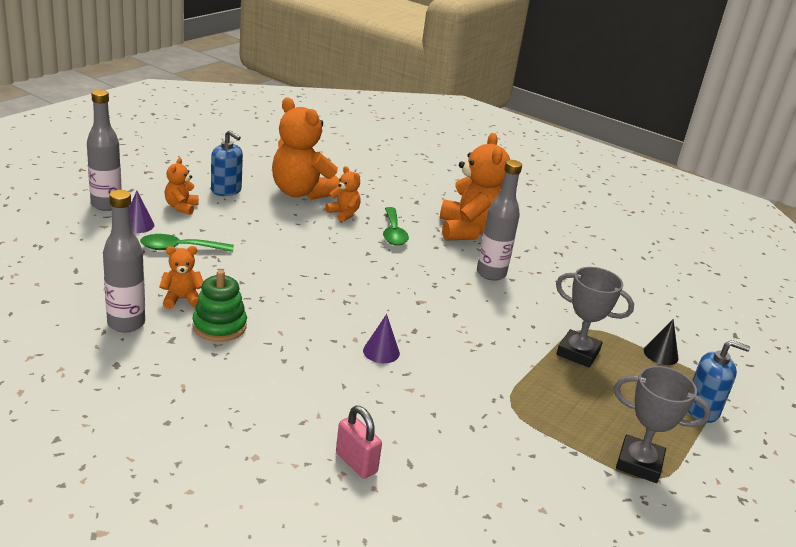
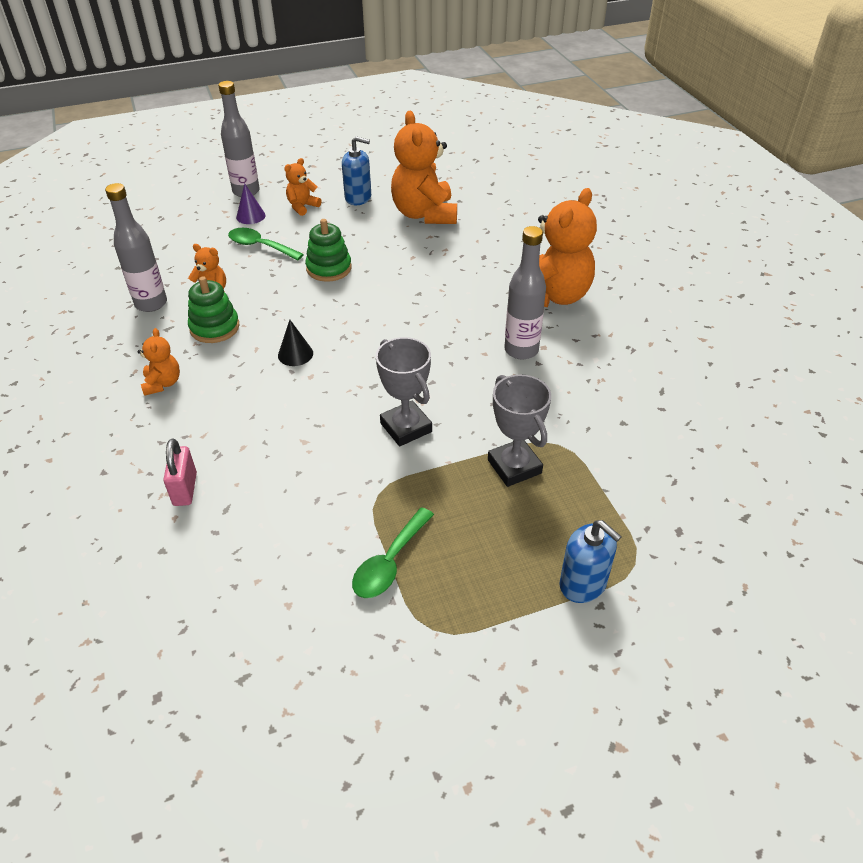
camera: 40 degrees right, 15 degrees up
blue soap dispenser [211,130,243,196] -> blue soap dispenser turned 60 degrees counterclockwise [342,136,371,205]
orange teddy bear [325,166,360,222] -> orange teddy bear moved to [138,328,180,396]
purple cone [363,314,400,363] -> none
green spoon [383,207,409,246] -> green spoon moved to [352,507,434,598]
grey trophy [614,366,711,483] -> grey trophy moved to [376,337,432,446]
black cone [644,319,678,365] -> black cone moved to [278,320,313,366]
none -> green stacking toy [305,219,352,282]

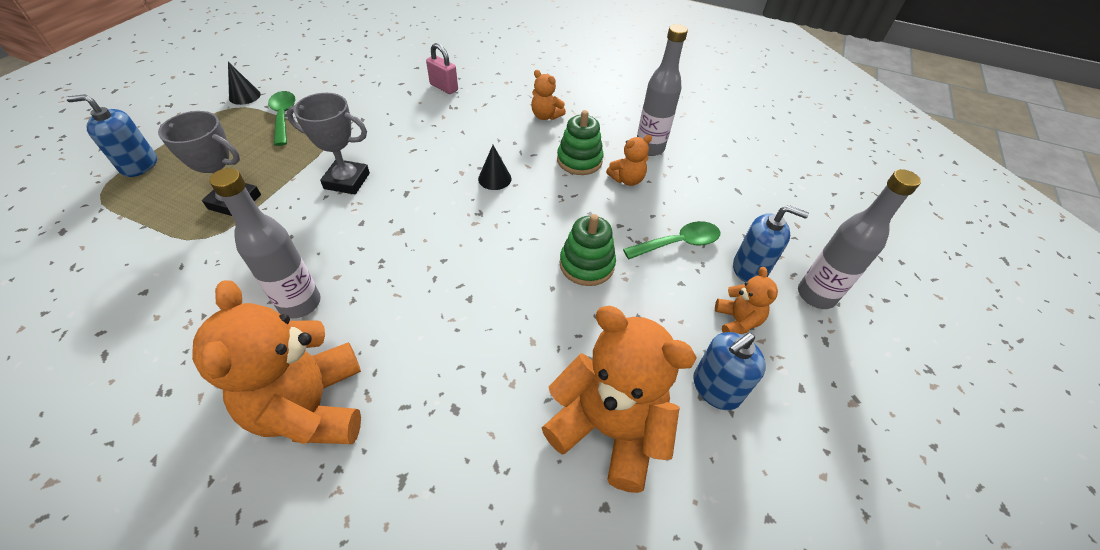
camera: 130 degrees right, 5 degrees up
purple cone [236,183,266,224] -> blue soap dispenser [733,205,809,283]
none -> black cone [228,62,261,105]

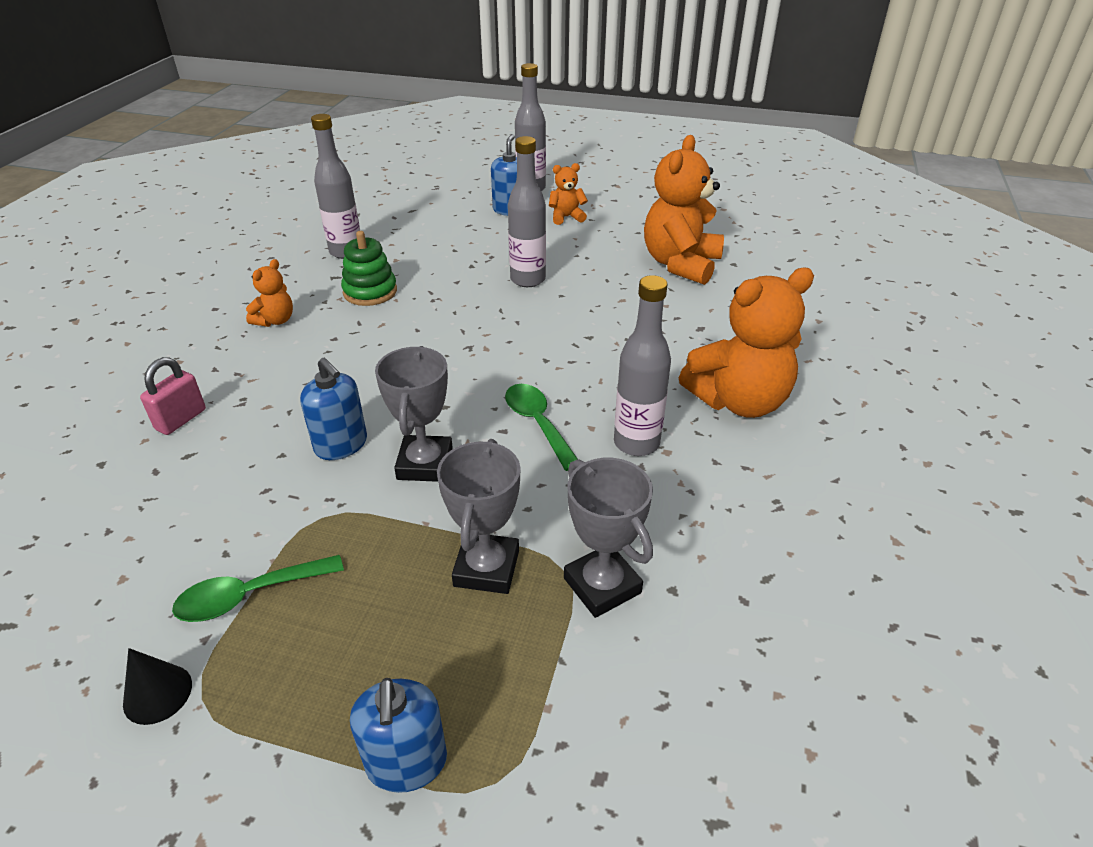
camera: 95 degrees left, 10 degrees down
black cone [478,145,511,190] -> none
green stacking toy [560,214,616,286] -> grey bottle [508,136,546,287]
orange teddy bear [606,135,652,186] -> none
green spoon [623,221,721,259] -> green spoon moved to [505,384,578,471]
blue soap dispenser [693,332,766,410] -> blue soap dispenser moved to [300,358,367,460]
none -> grey trophy [564,458,653,618]

